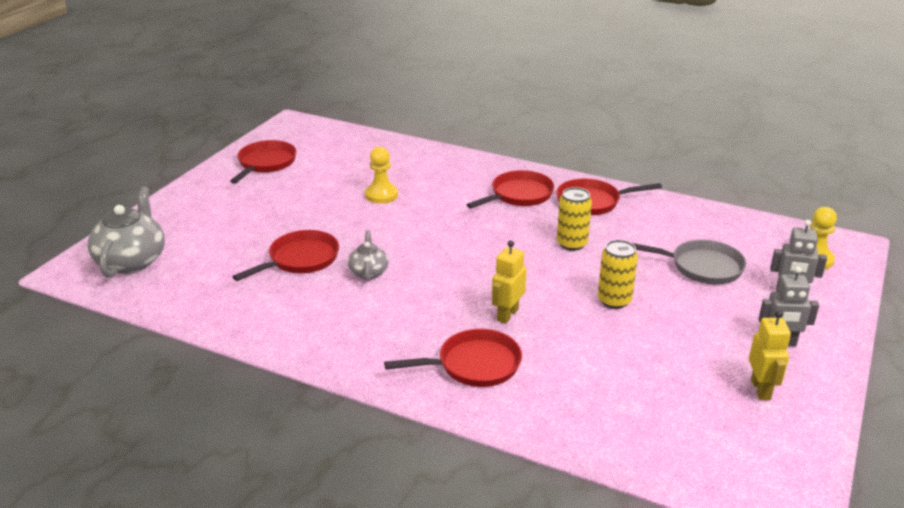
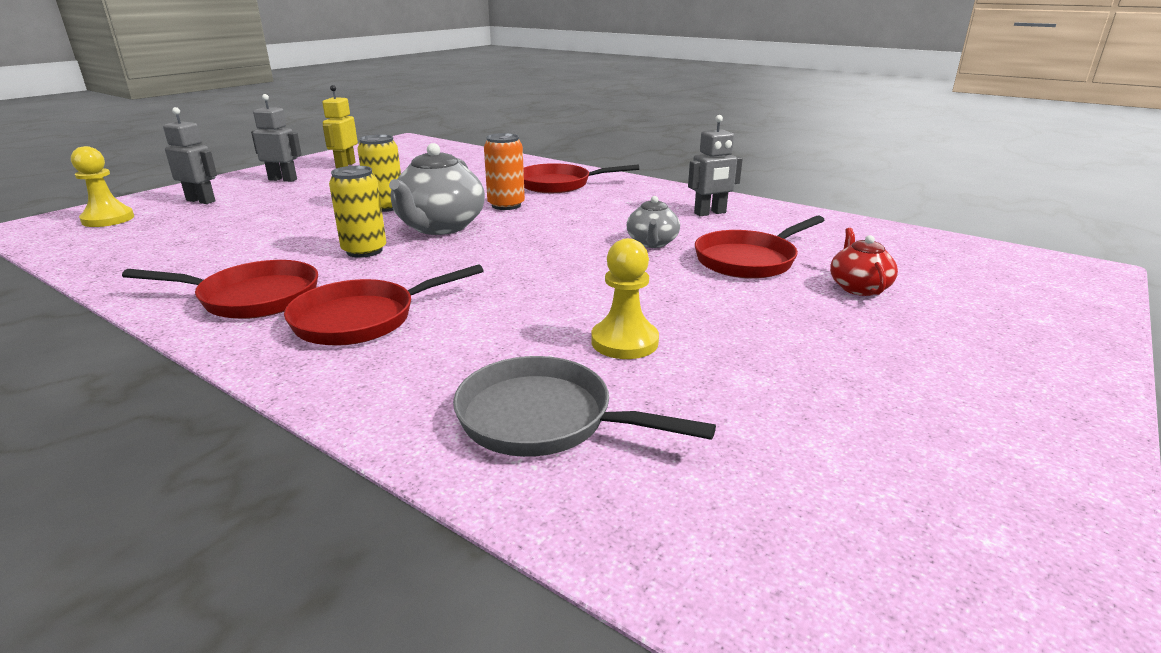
camera: 170 degrees left, 5 degrees down
grey teapot [87,187,165,277] -> grey teapot moved to [389,143,485,235]
red pan [230,140,297,184] -> none
yellow robot [492,240,527,324] -> orange can [484,133,525,210]
grey pan [632,240,746,285] -> grey pan moved to [453,356,716,457]
none -> grey robot [688,115,743,216]
none -> red teapot [830,228,898,296]

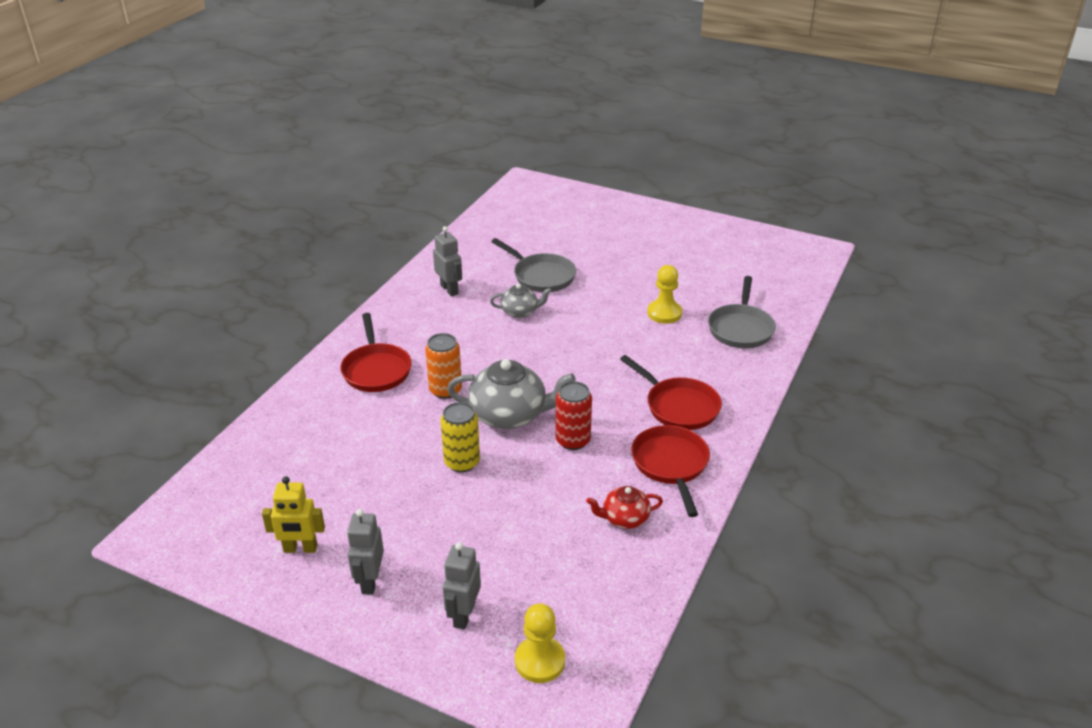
camera: 100 degrees left, 10 degrees up
yellow can [329,166,386,258] -> red can [555,381,592,450]
red pan [695,215,825,279] -> grey pan [491,238,576,292]
red teapot [830,228,898,296] -> red teapot moved to [586,486,663,529]

